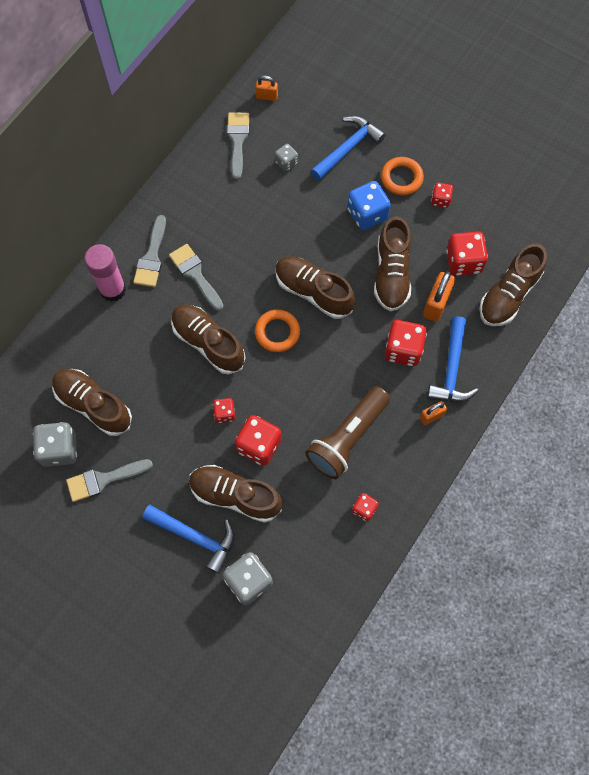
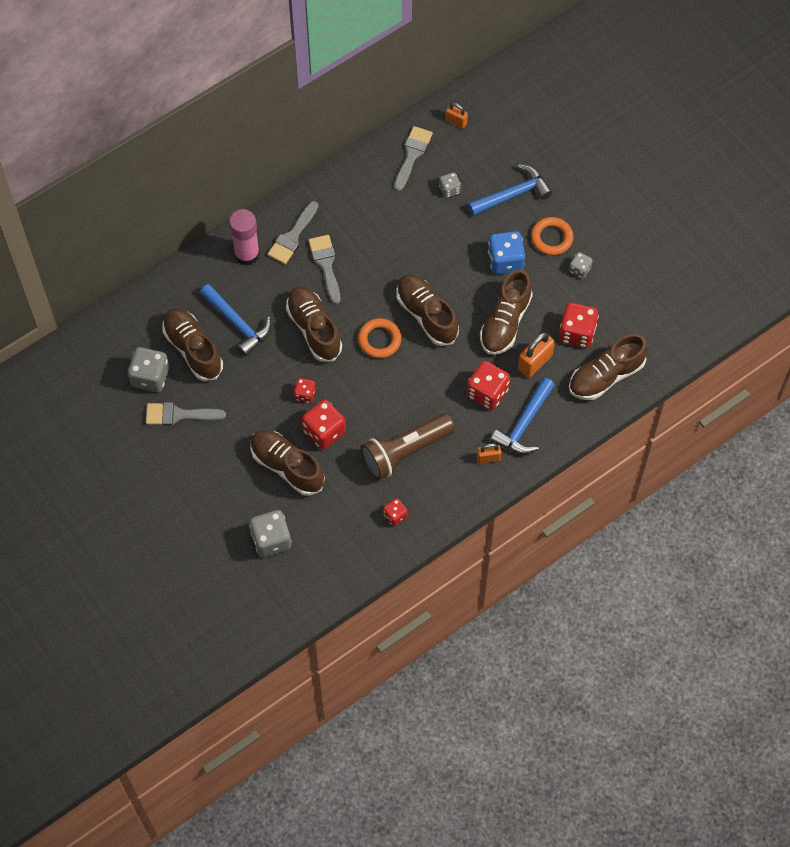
camera: 20 degrees right, 5 degrees down
blue hammer [142,505,235,574] -> blue hammer moved to [200,284,271,356]
red dice [431,182,453,208] -> grey dice [569,252,593,279]

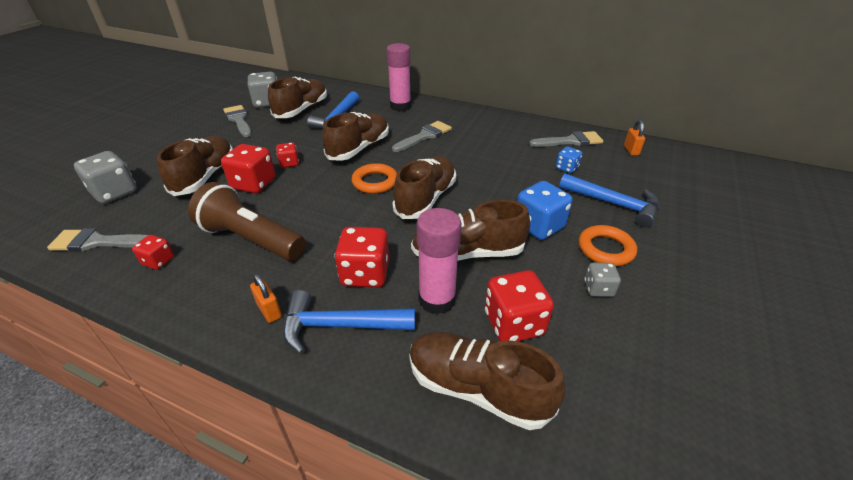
camera: 60 degrees right, 25 degrees down
grey brush [268,201,318,264] -> grey brush moved to [47,228,148,252]
grey dice [439,172,461,198] -> blue dice [556,147,582,173]
orange padlock [518,332,555,378] -> pink glue stick [417,208,462,314]

